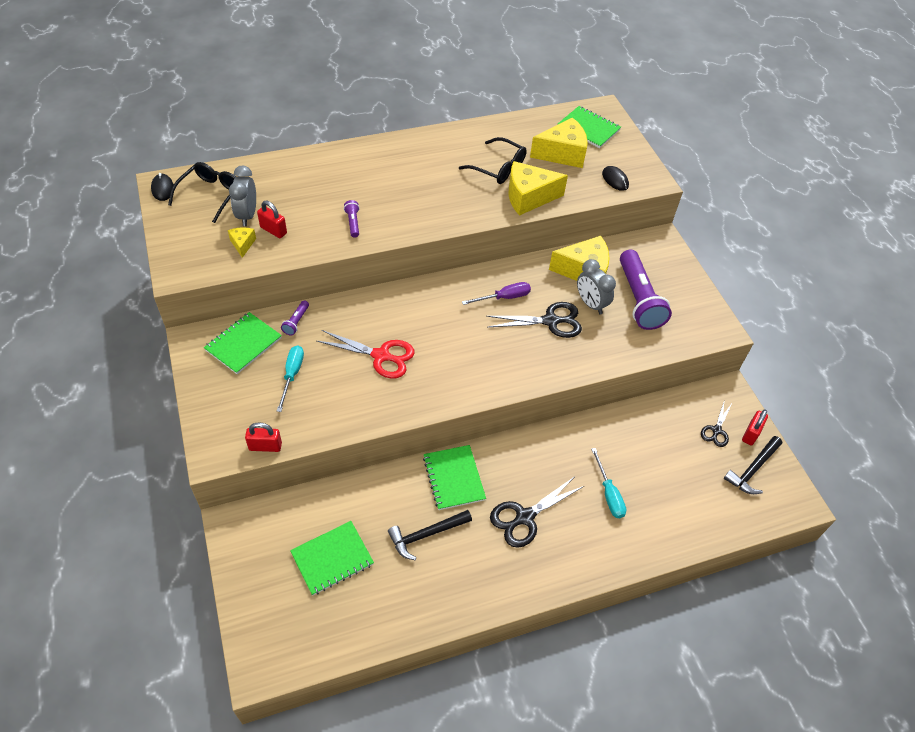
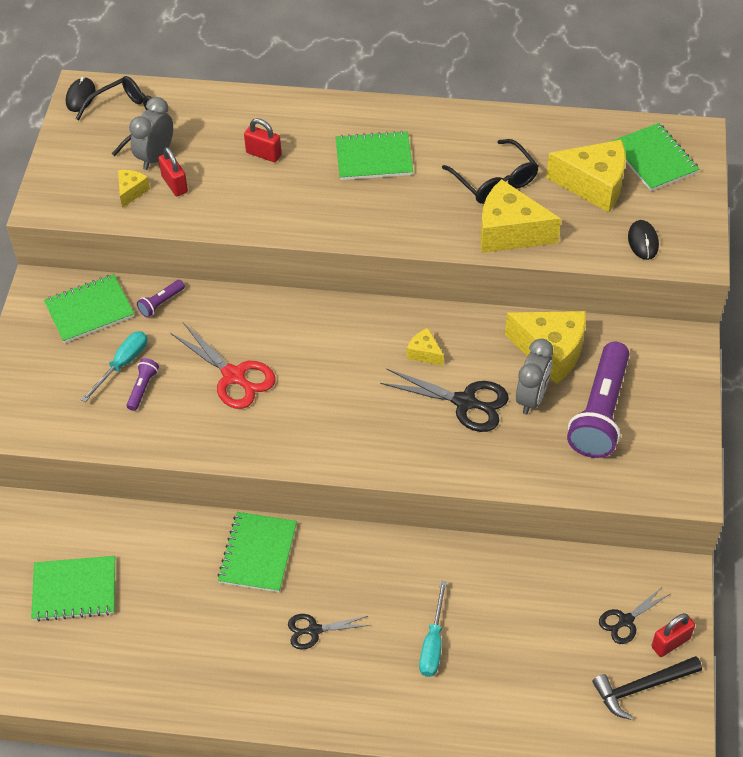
camera: 30 degrees right, 0 degrees up
red padlock [245,422,282,452] -> red padlock moved to [244,118,282,162]
purple flashlight [344,200,360,238] -> purple flashlight moved to [127,358,159,411]
black hammer [388,510,472,560] -> none
purple screwdriver [462,282,531,305] -> yellow cheese [407,328,444,366]
black scissors [490,477,584,548] -> black scissors [288,614,370,650], size x0.60
grey clock [577,259,616,315] -> grey clock turned 150 degrees counterclockwise [516,339,553,414]
none -> green notebook [336,130,413,180]

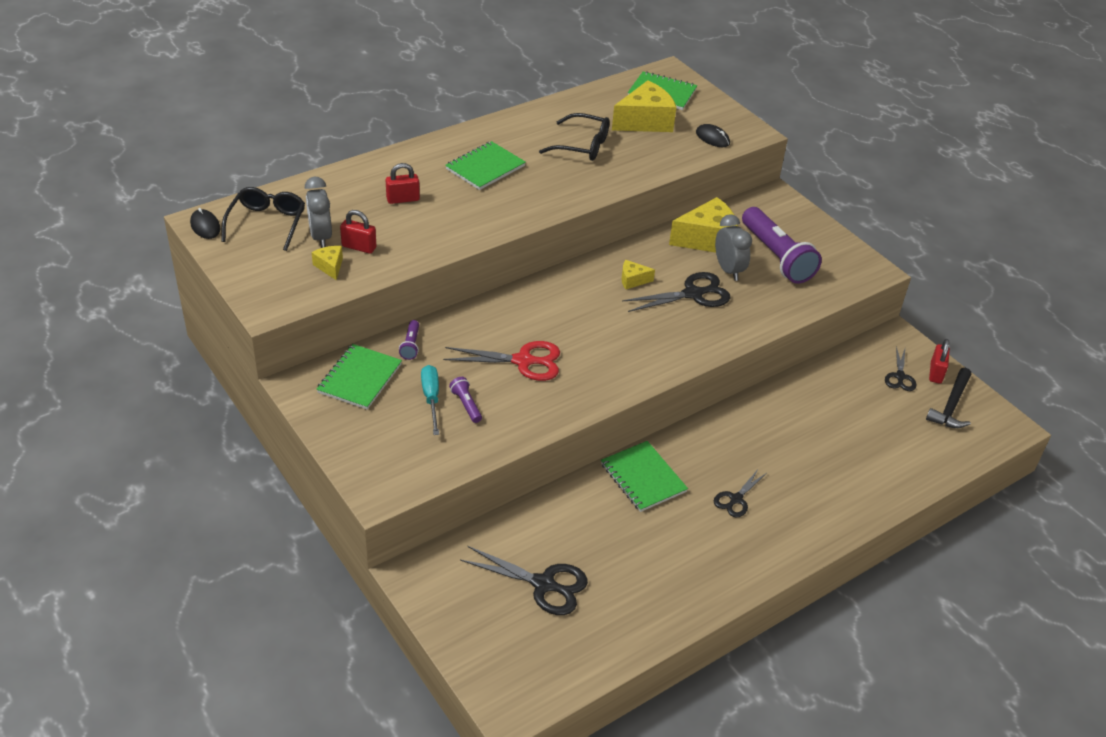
camera: 45 degrees left, 10 degrees down
green notebook [31,556,115,621] -> black scissors [460,546,588,615]
turquoise screwdriver [419,581,447,677] -> none
yellow cheese [480,179,561,253] -> none

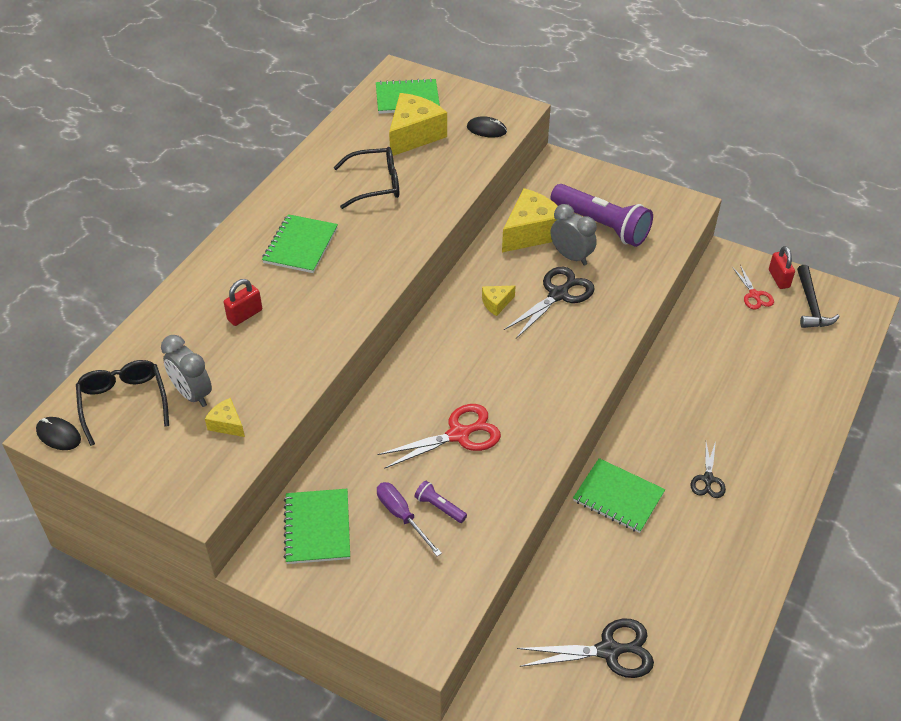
camera: 25 degrees left, 5 degrees up
red padlock [340,210,376,254] -> none
purple flashlight [399,320,419,360] -> none
turquoise screwdriver [421,365,439,435] -> purple screwdriver [377,482,442,556]
black scissors [885,347,916,391] -> red scissors [732,265,774,310]

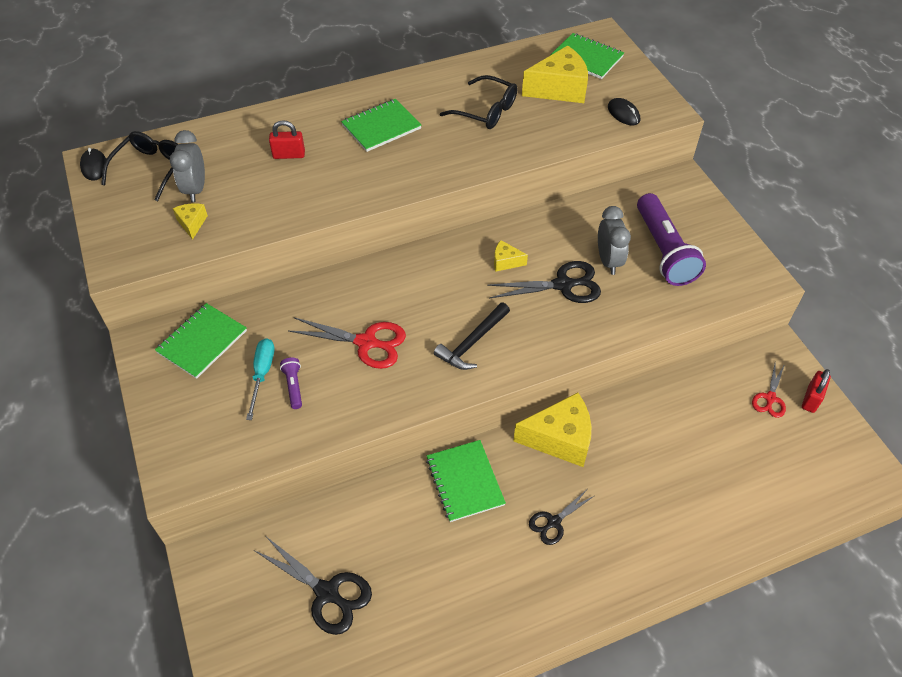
camera: 40 degrees right, 5 degrees up
purple screwdriver [377,482,442,556] -> turquoise screwdriver [246,338,275,420]
yellow cheese [502,188,558,252] -> yellow cheese moved to [513,392,591,467]
black hammer [797,265,840,328] -> black hammer moved to [434,302,510,370]

